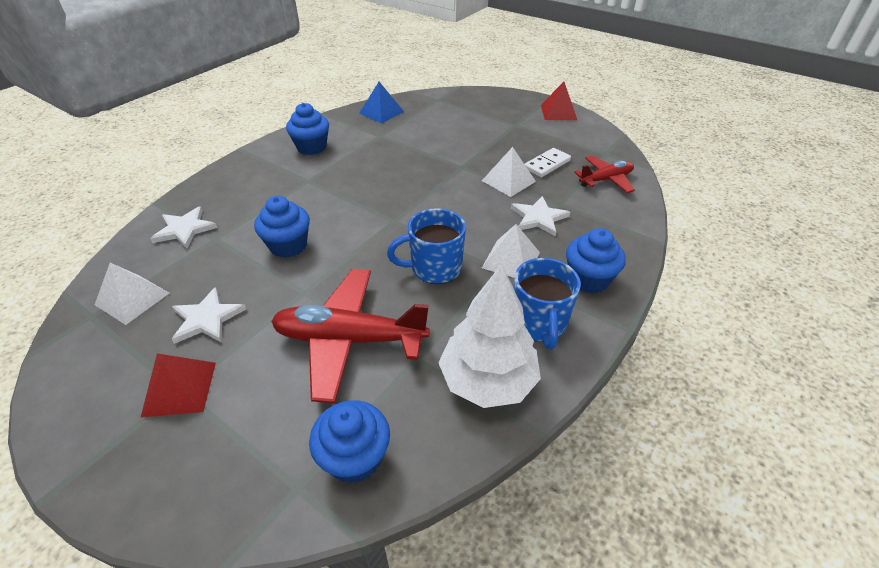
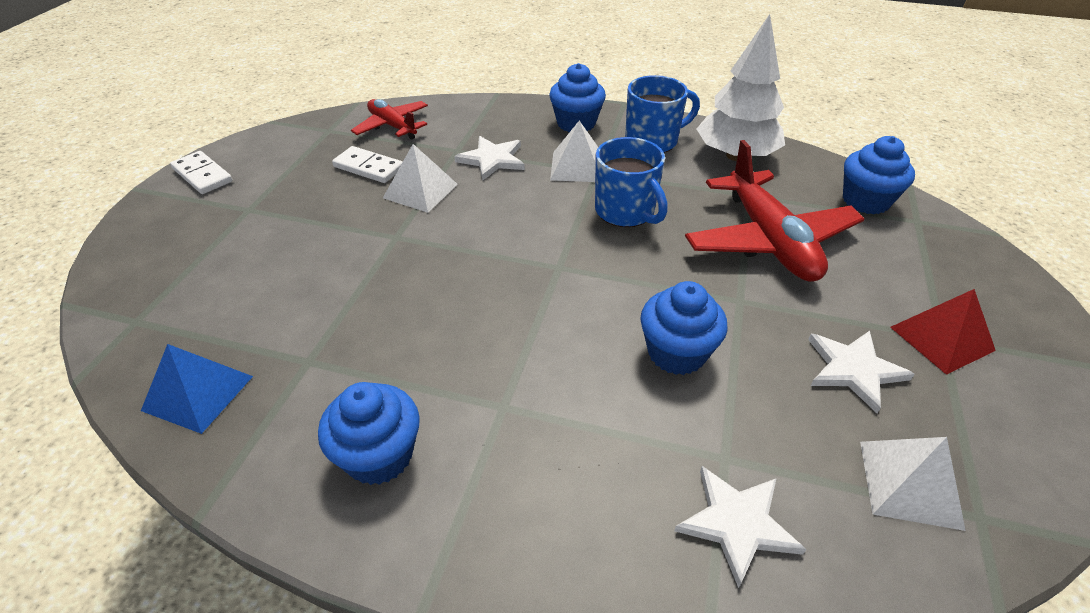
camera: 110 degrees left, 0 degrees up
red pyramid [541,82,577,120] -> white domino [170,151,233,194]

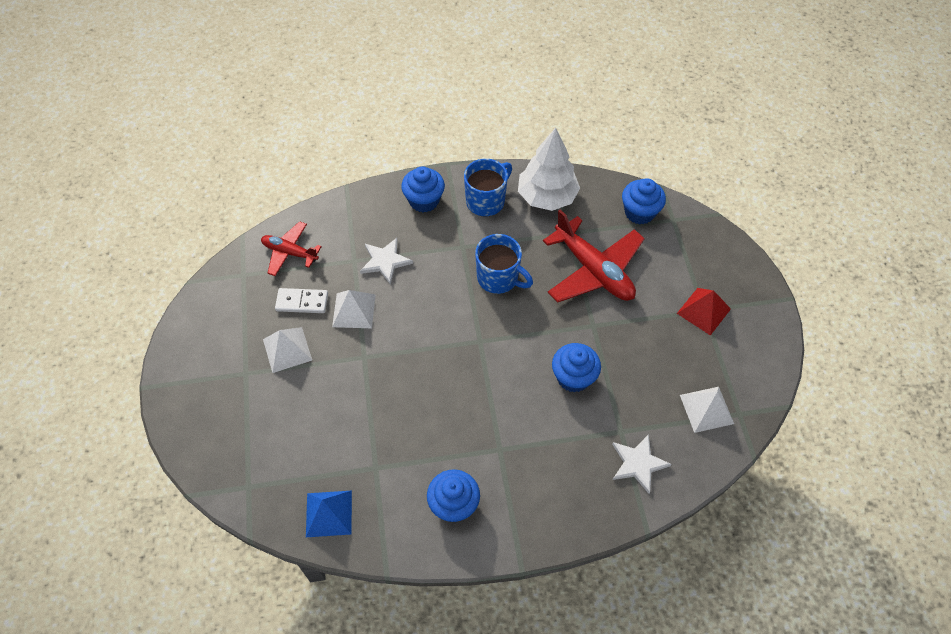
camera: 25 degrees left, 15 degrees up
white domino [170,151,233,194] -> none
white pyramid [550,121,598,182] -> white pyramid moved to [263,327,312,373]
white star [808,331,915,413] -> none

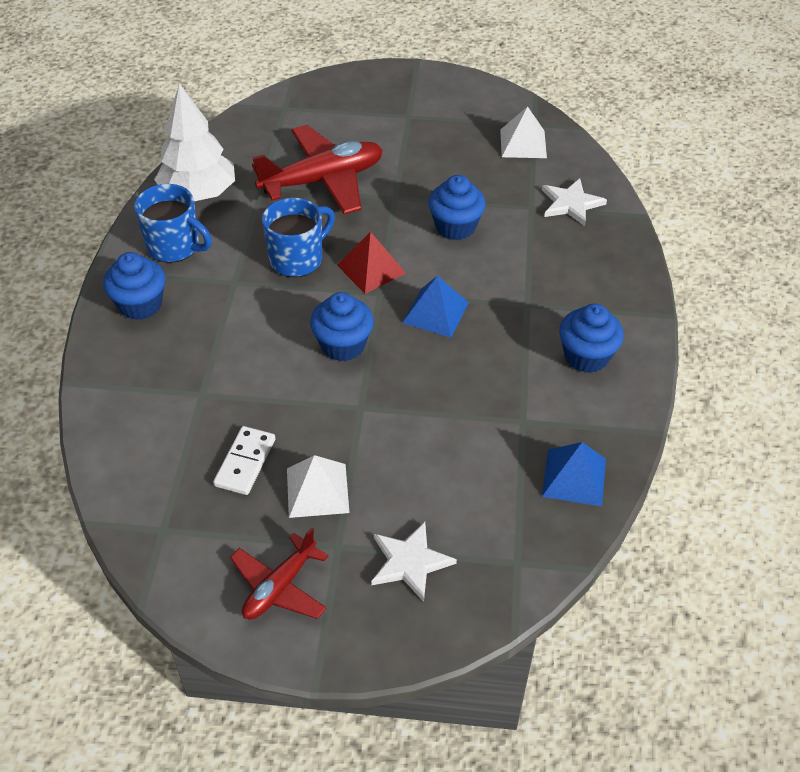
camera: 75 degrees left, 10 degrees down
red plane [261,221,322,276] -> red plane moved to [230,527,329,620]
white pyramid [332,290,376,328] -> none
white star [360,238,413,285] -> white star moved to [371,522,457,602]
blue mug [464,159,512,217] -> blue mug turned 150 degrees clockwise [134,184,212,263]
blue cupcake [622,178,666,225] -> blue cupcake moved to [310,292,374,361]
red pyramid [677,288,731,335] -> red pyramid moved to [337,232,406,294]
none -> blue pyramid [402,276,469,338]

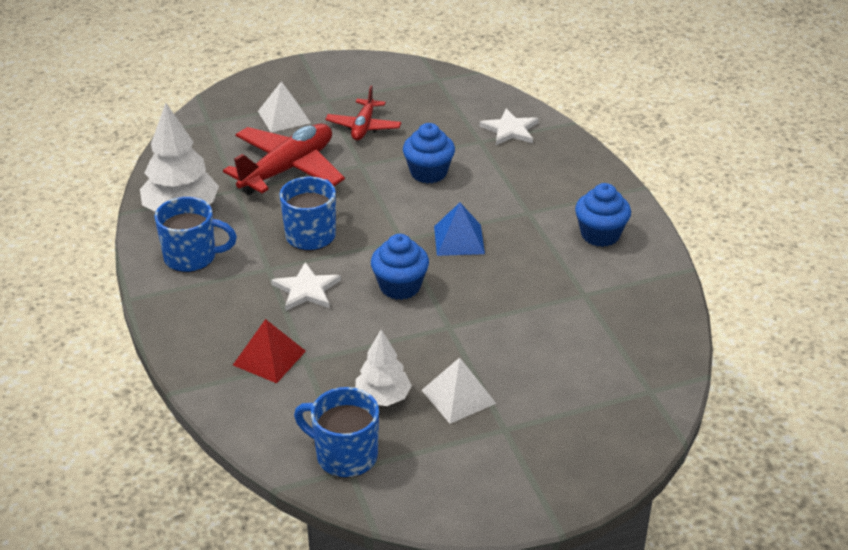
camera: 25 degrees left, 10 degrees down
blue cupcake [103,252,166,320] -> none
white domino [213,426,275,495] -> white tree [355,330,412,406]
red plane [230,527,329,620] -> red plane moved to [325,86,401,140]
red pyramid [337,232,406,294] -> red pyramid moved to [233,319,306,383]
white star [371,522,457,602] -> white star moved to [271,262,341,311]
white pyramid [500,106,547,158] -> white pyramid moved to [258,81,311,132]
blue pyramid [542,442,606,506] -> none
none -> blue mug [294,387,379,478]

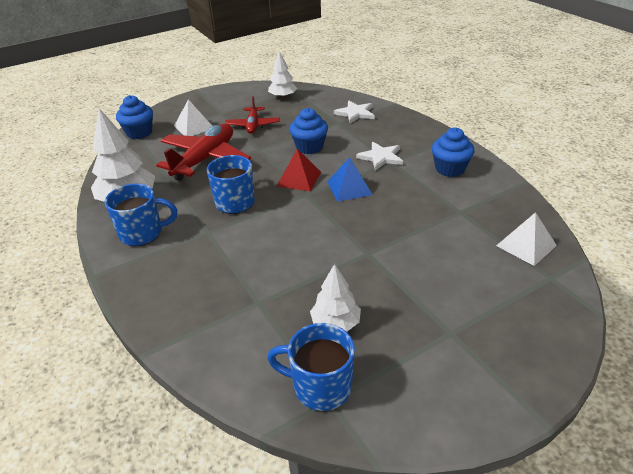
camera: 10 degrees left, 0 degrees up
red pyramid [233,319,306,383] -> red pyramid moved to [277,149,321,192]
white star [271,262,341,311] -> white star moved to [356,142,403,171]
blue cupcake [371,234,429,300] -> blue cupcake moved to [116,95,153,139]
white pyramid [422,358,497,424] -> white pyramid moved to [496,212,557,266]
none -> white tree [268,51,297,99]

